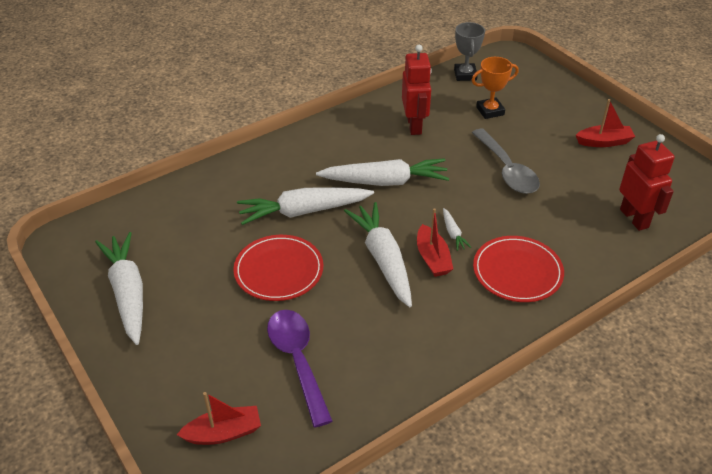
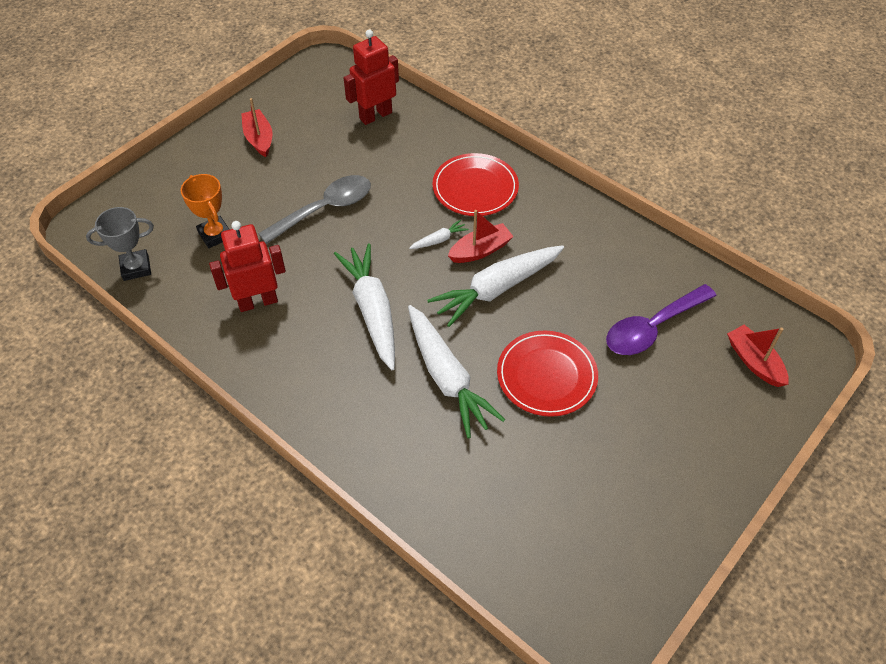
camera: 105 degrees left, 10 degrees up
white carrot [95,232,143,345] -> none

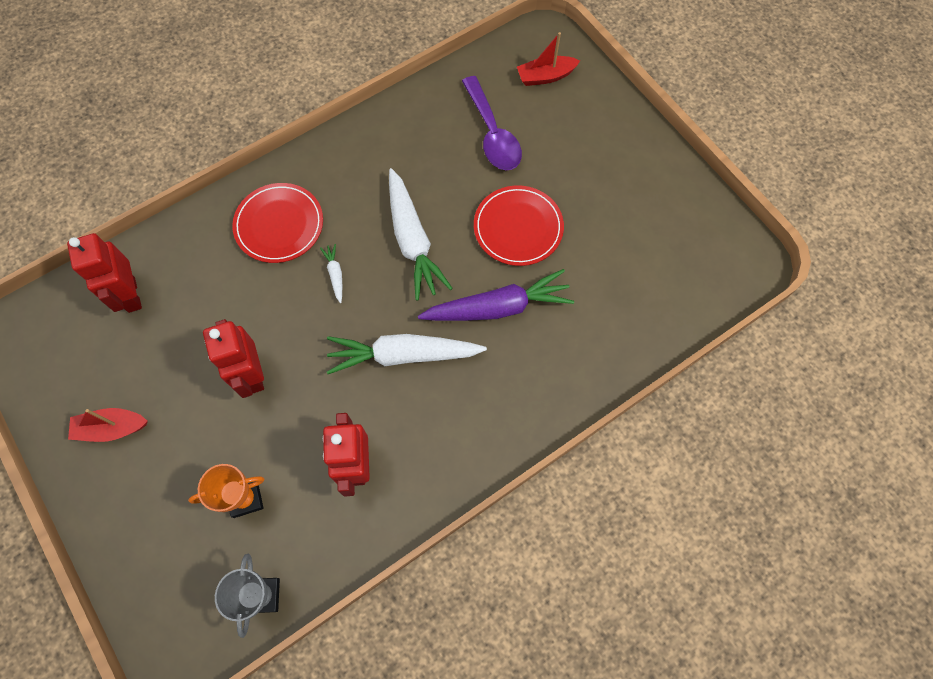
camera: 75 degrees left, 15 degrees up
grey spoon [258,175,371,244] -> red robot [203,319,264,398]
white carrot [408,305,505,438] -> purple carrot [418,269,574,321]
red boat [448,210,514,263] -> none

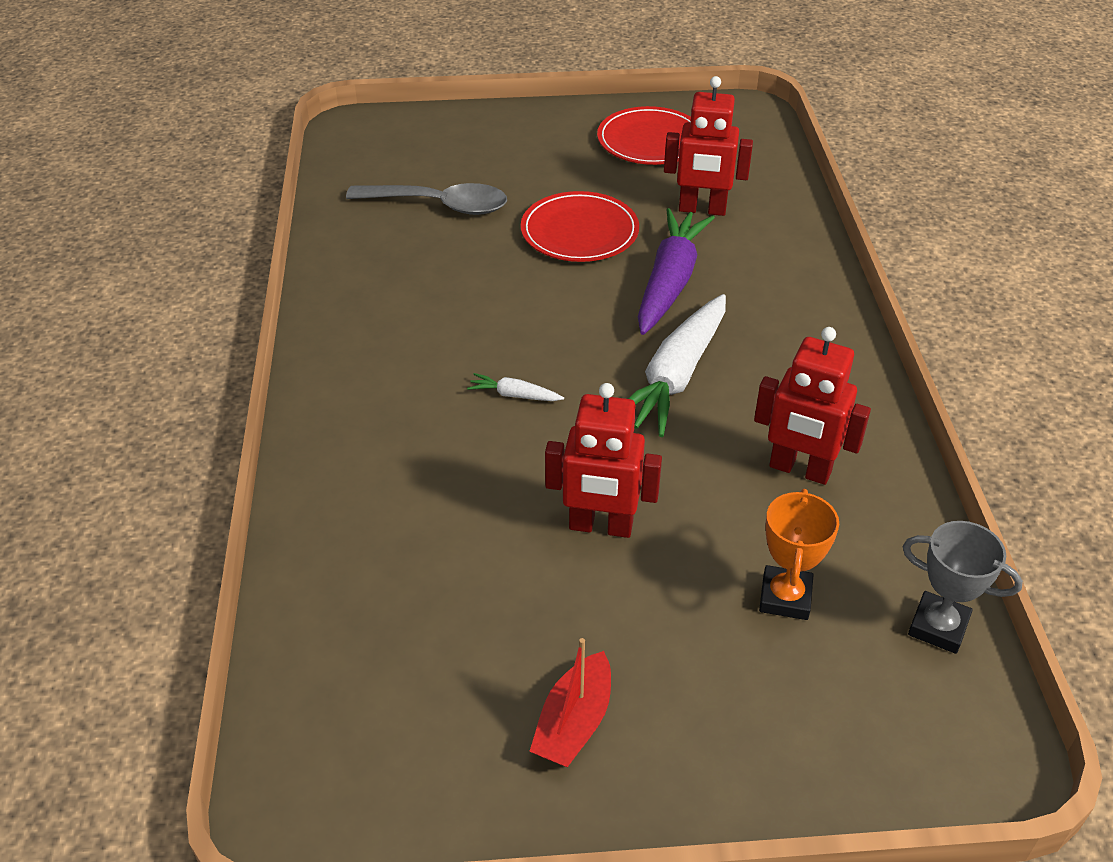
camera: 60 degrees left, 25 degrees down
red robot [67,233,142,313] -> red robot moved to [664,76,753,216]
red plate [232,183,323,263] -> red plate moved to [597,106,691,165]
white carrot [389,168,453,301] -> none
purple spoon [462,76,522,170] -> grey spoon [346,183,507,215]
red boat [517,32,580,86] -> none

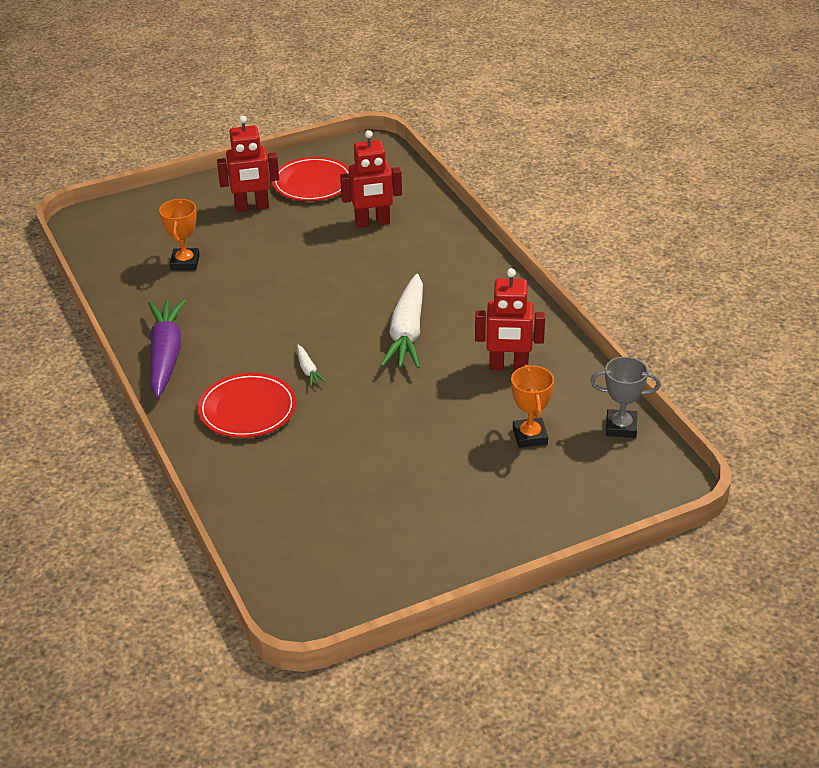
camera: 20 degrees left, 5 degrees down
grey spoon [346,183,507,215] -> orange trophy [159,199,200,270]
white carrot [467,373,564,401] -> white carrot turned 105 degrees counterclockwise [297,345,326,387]
red plate [521,191,639,262] -> red plate moved to [198,373,296,438]
red boat [529,638,611,767] -> none
red robot [545,383,662,538] -> red robot moved to [217,116,279,212]
purple carrot [638,208,715,335] -> purple carrot moved to [148,299,186,398]

